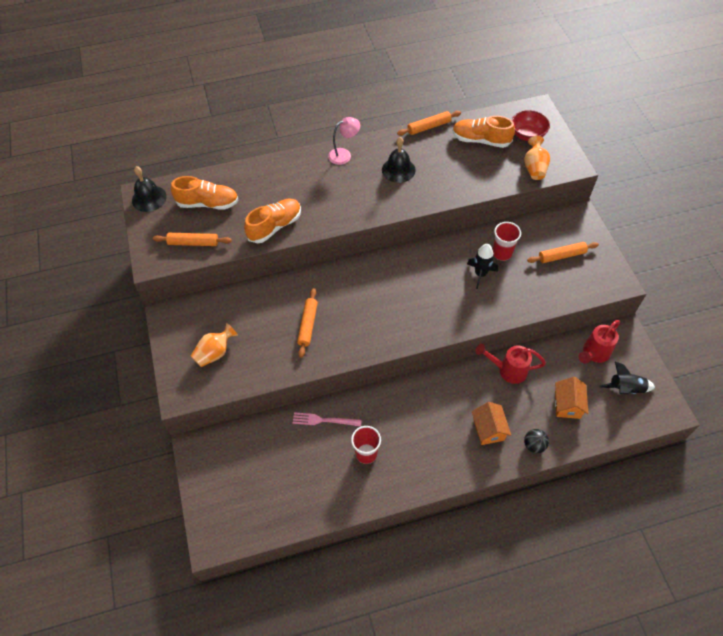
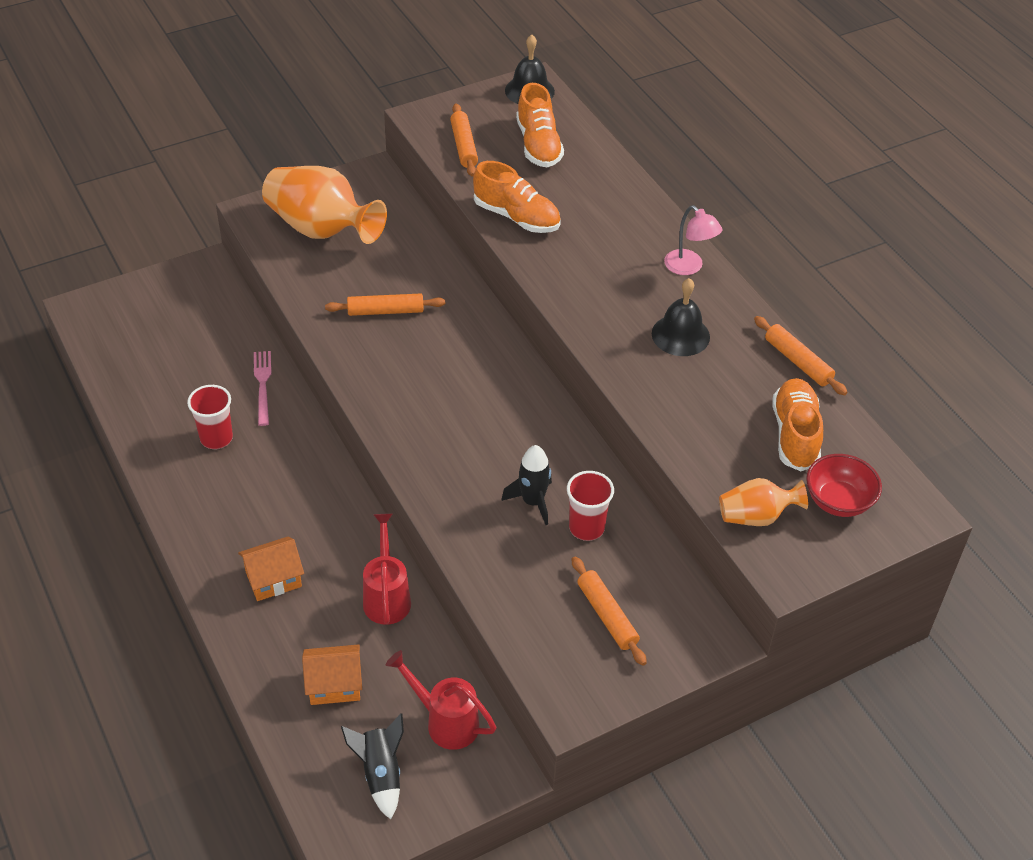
camera: 75 degrees right, 10 degrees down
orange vase [191,323,238,367] -> orange vase [262,166,387,244], size x1.85
black ball [524,429,549,453] -> none

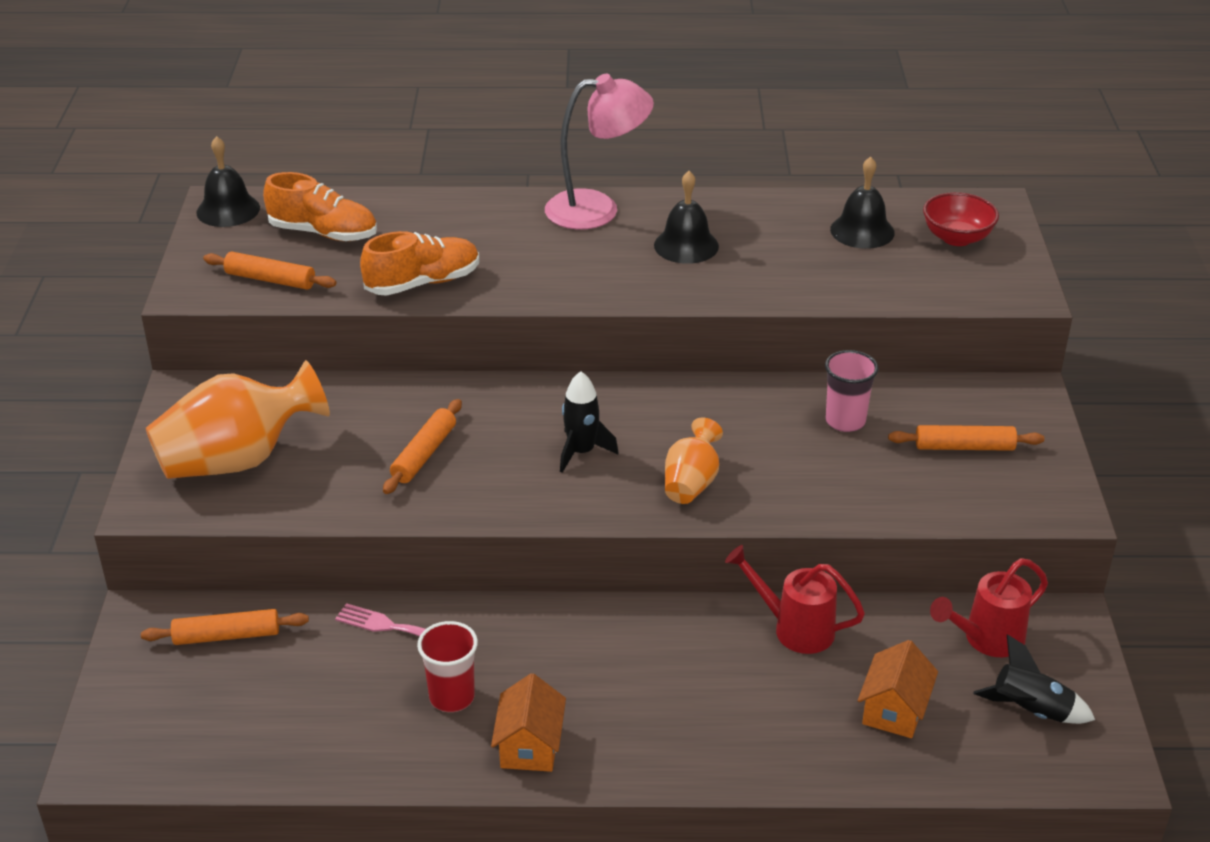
camera: 60 degrees left, 10 degrees down
orange house [238,536,304,601] -> orange house moved to [491,673,566,772]
black rocket [501,445,552,525] -> black rocket moved to [560,371,618,473]
red cup [567,471,614,541] -> pink cup [825,350,878,432]
pink lamp [664,205,722,275] -> pink lamp [545,74,654,230], size x1.69
orange vase [719,478,808,526] -> orange vase moved to [665,418,723,504]
orange rolling pin [754,316,848,395] -> orange rolling pin moved to [141,609,309,645]
orange shoe [772,378,823,471] -> black bell [830,157,895,249]

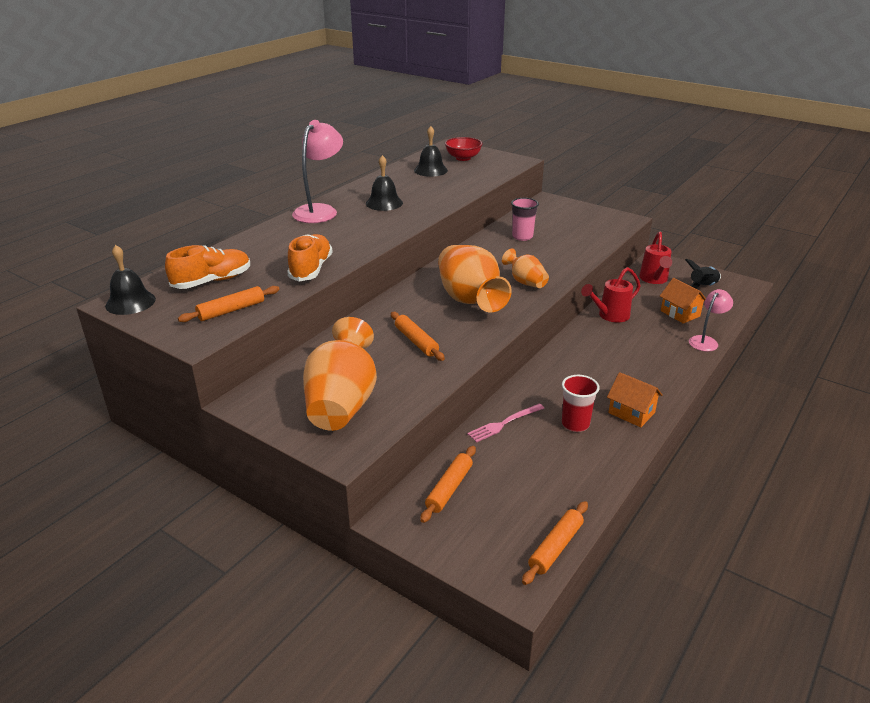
camera: 55 degrees left, 5 degrees down
black rocket [560,371,618,473] -> orange vase [438,245,512,312]
orange rolling pin [888,425,1044,451] -> orange rolling pin moved to [522,501,588,585]
none -> pink lamp [689,289,733,351]

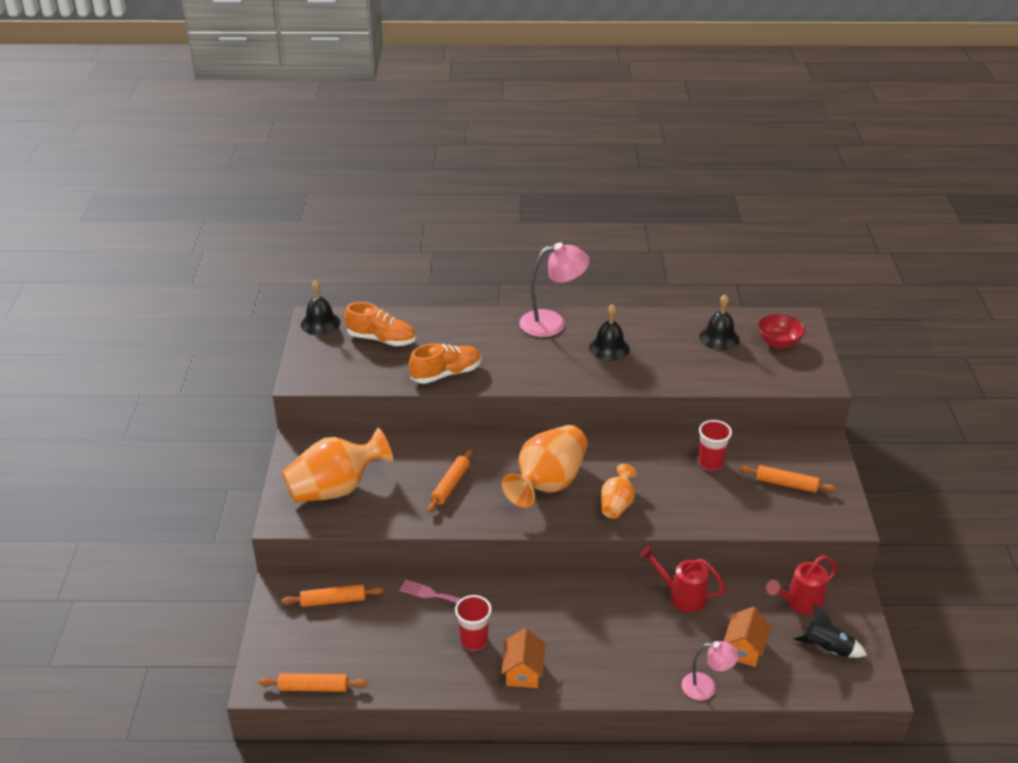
camera: 55 degrees right, 5 degrees up
orange rolling pin [178,286,280,322] -> orange rolling pin moved to [740,465,837,493]
pink cup [511,198,539,241] -> red cup [699,420,732,470]

